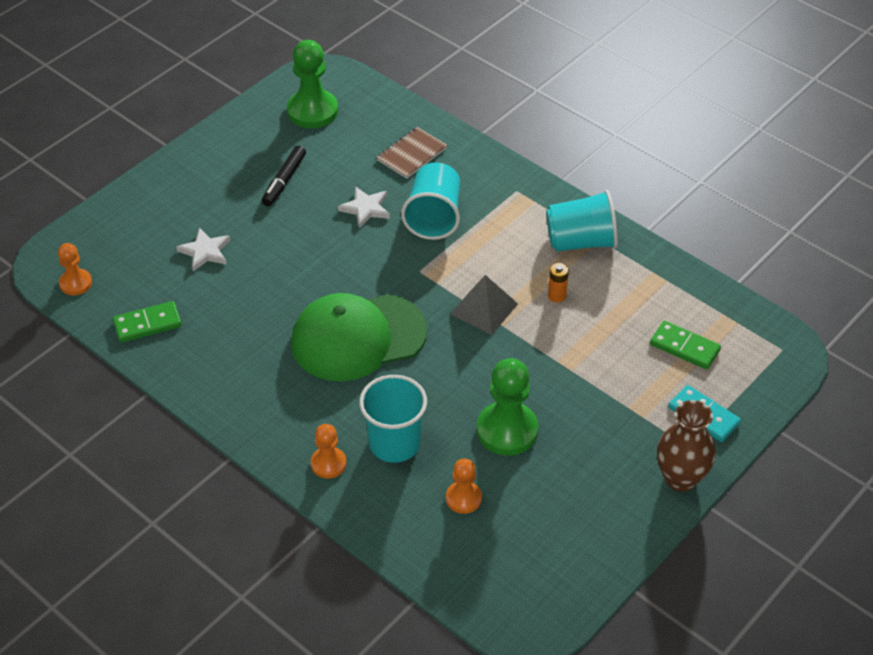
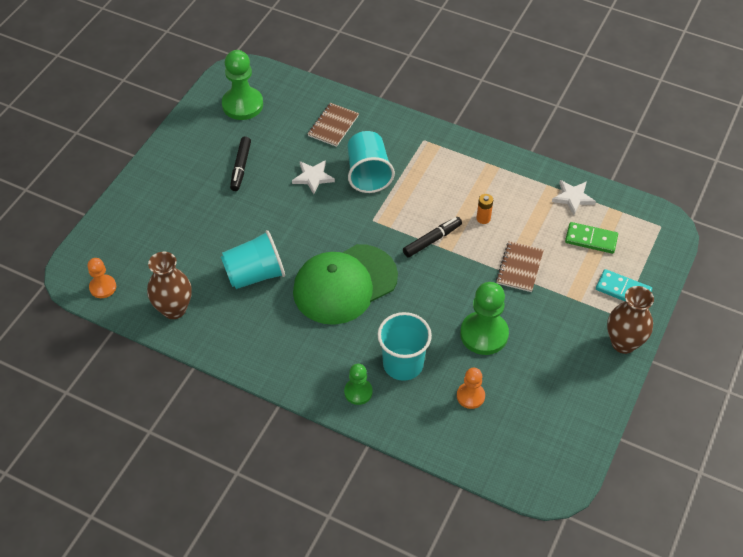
camera: 15 degrees left, 5 degrees up
green domino [113,301,182,343] -> brown vase [147,252,192,319]
white star [176,228,230,272] -> white star moved to [552,180,596,215]
orange pawn [311,424,346,479] -> green pawn [344,364,373,405]
grey pyramid [450,275,518,335] -> black marker [403,217,462,257]
turquoise cup [546,190,618,251] -> turquoise cup moved to [221,230,285,289]
none -> brown notebook [496,241,544,292]

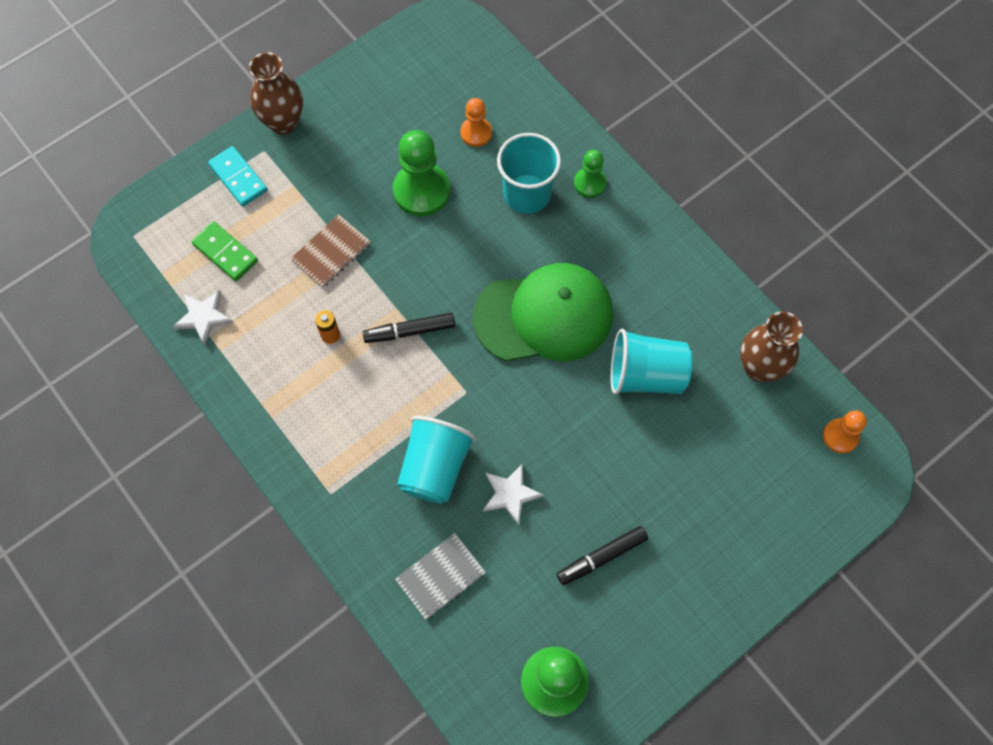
camera: 155 degrees left, 15 degrees up
black marker [230,136,251,191] -> black marker turned 150 degrees counterclockwise [557,526,648,585]
brown notebook [308,103,359,147] -> grey notebook [395,533,486,620]

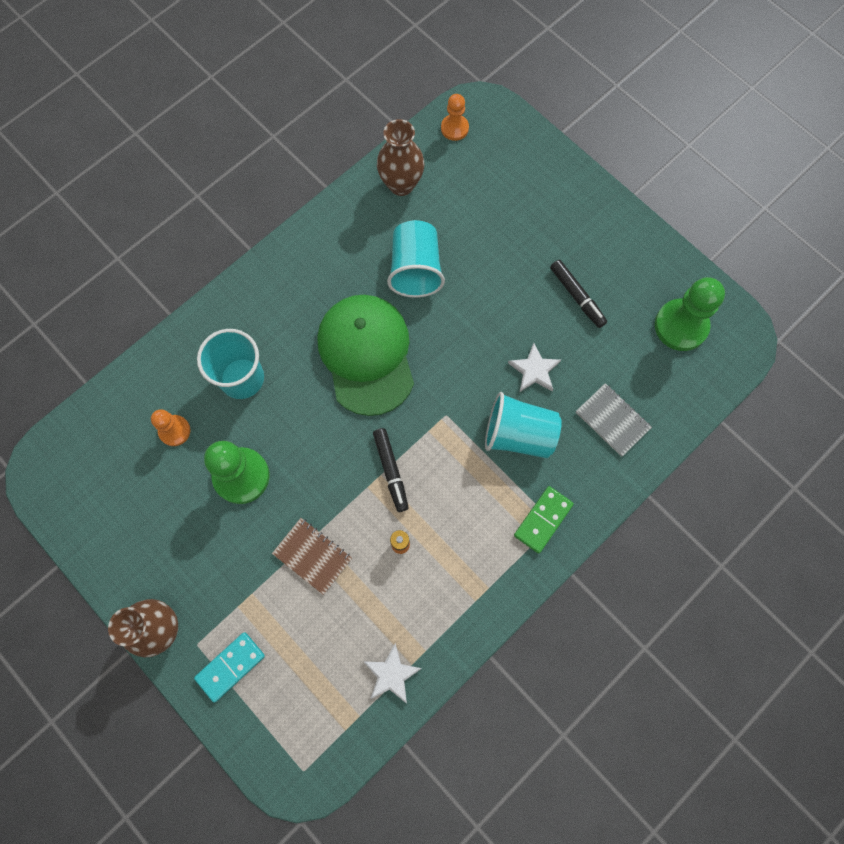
camera: 95 degrees left, 5 degrees up
green domino [191,221,258,281] -> green domino moved to [514,486,574,553]
green pawn [574,150,606,198] -> none

